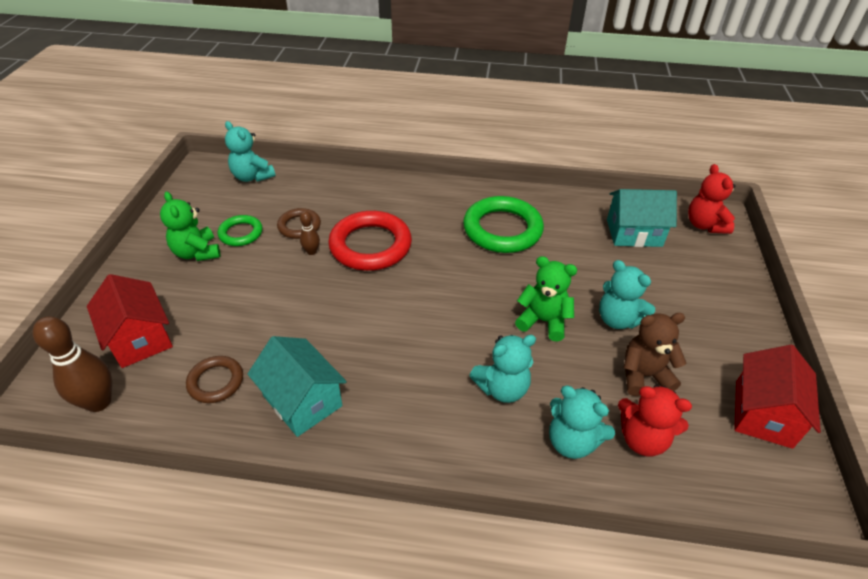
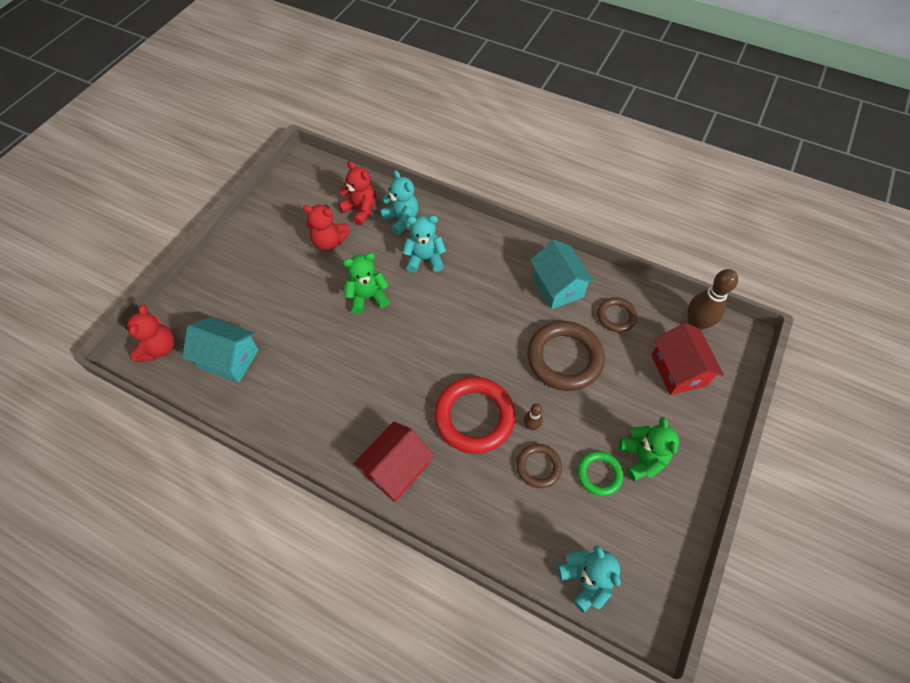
camera: 160 degrees left, 15 degrees up
green ring [463,196,544,253] -> none
green teddy bear [515,256,577,341] -> green teddy bear turned 120 degrees clockwise [343,253,390,314]
turquoise teddy bear [599,260,655,329] -> none
brown teddy bear [623,313,686,396] -> red teddy bear [303,205,350,250]
red house [734,345,821,449] -> red house moved to [353,422,434,502]
none -> brown ring [527,321,605,391]

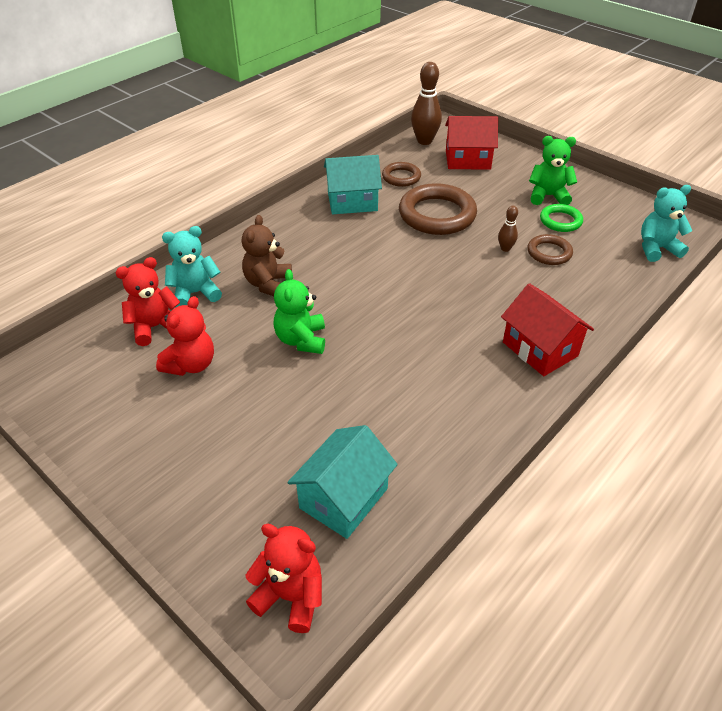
camera: 75 degrees left, 15 degrees down
turquoise teddy bear [402,216,446,273] -> brown teddy bear [242,215,292,296]
red ring [434,377,516,454] -> none

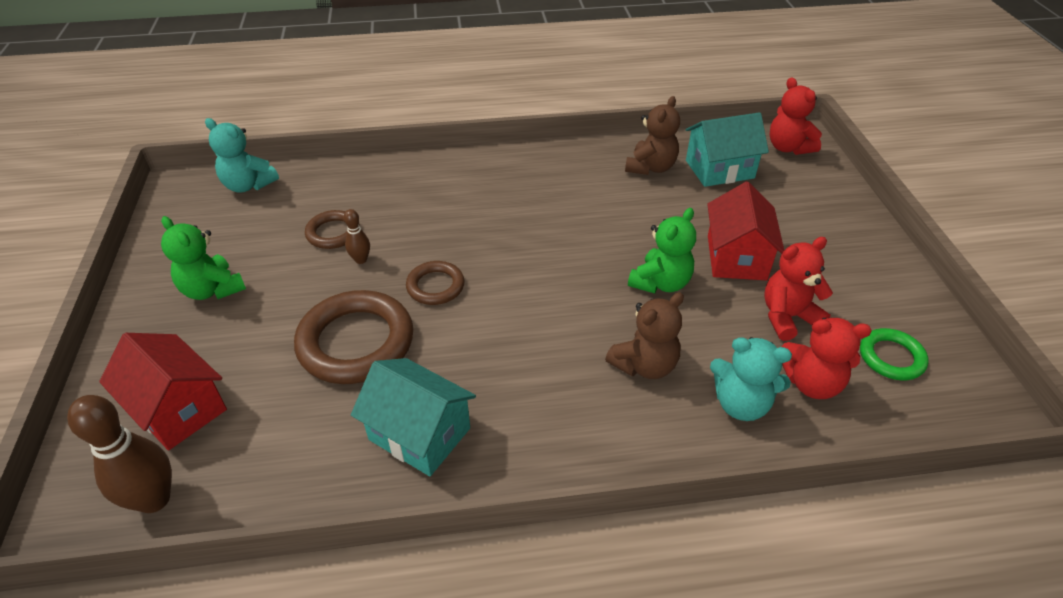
camera: 140 degrees left, 0 degrees up
brown ring [382,162,421,187] -> brown ring moved to [406,261,465,305]
red house [501,283,594,376] -> red house moved to [707,182,784,280]
green ring [540,204,583,232] -> green ring moved to [860,328,928,380]
none -> brown teddy bear [625,96,680,175]

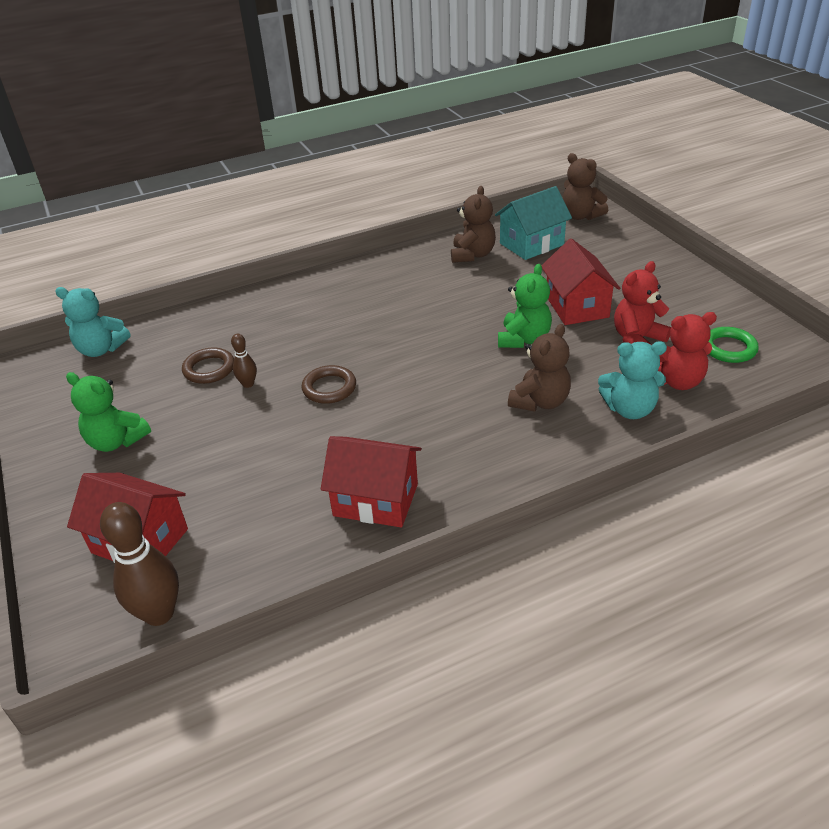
camera: 15 degrees left, 5 degrees down
brown ring [294,290,413,384] -> none
turquoise house [351,358,476,476] -> red house [321,436,422,528]
red teddy bear [770,77,822,155] -> brown teddy bear [562,153,608,220]

